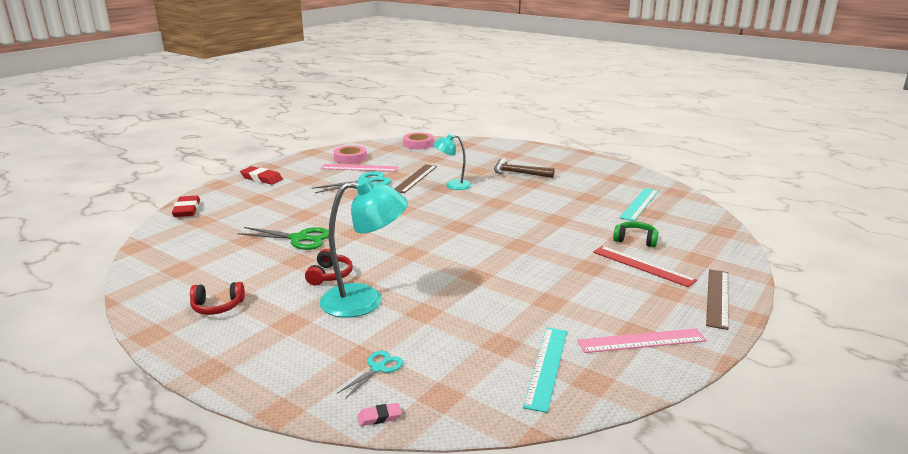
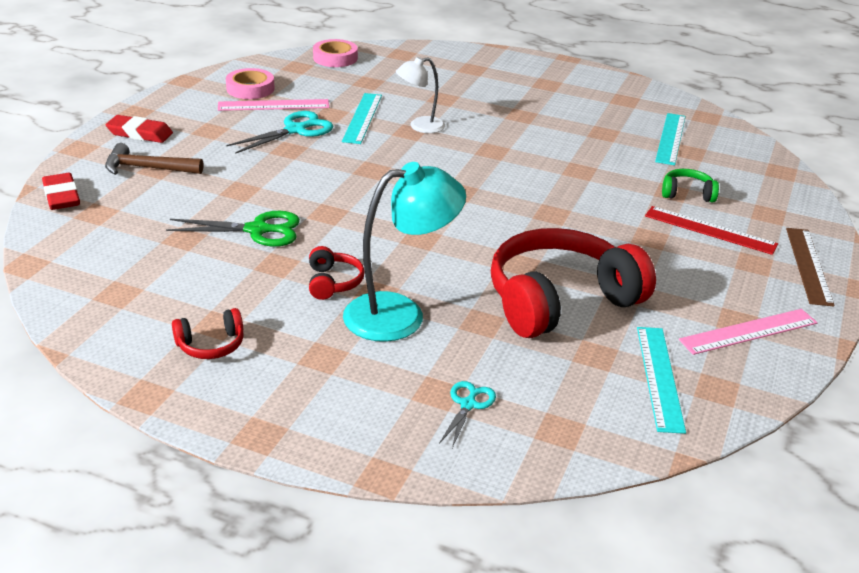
camera: 15 degrees left, 10 degrees up
pink eraser [357,403,402,426] -> none
brown ruler [395,164,437,193] -> turquoise ruler [342,93,382,144]
turquoise lamp [433,134,471,190] -> white lamp [396,57,445,133]
brown hammer [494,158,554,178] -> brown hammer moved to [105,143,203,175]
none -> red headphones [491,228,656,338]

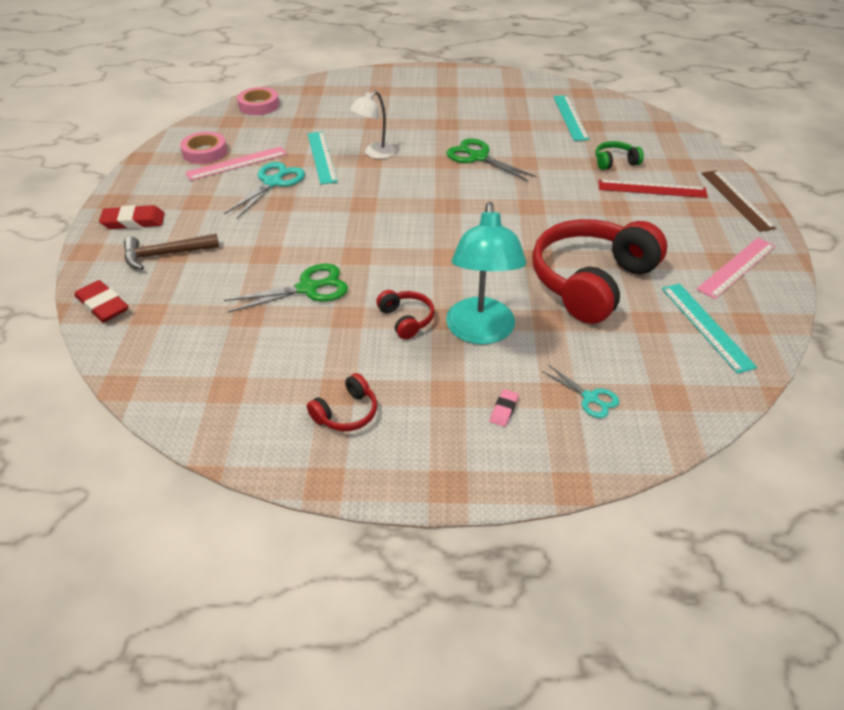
camera: 20 degrees left, 10 degrees up
turquoise lamp [343,162,466,342] -> turquoise lamp turned 135 degrees clockwise [446,202,526,345]
turquoise scissors [439,381,496,448] -> turquoise scissors turned 135 degrees clockwise [542,365,619,418]
none -> green scissors [446,138,537,182]
none -> pink eraser [490,389,519,427]

